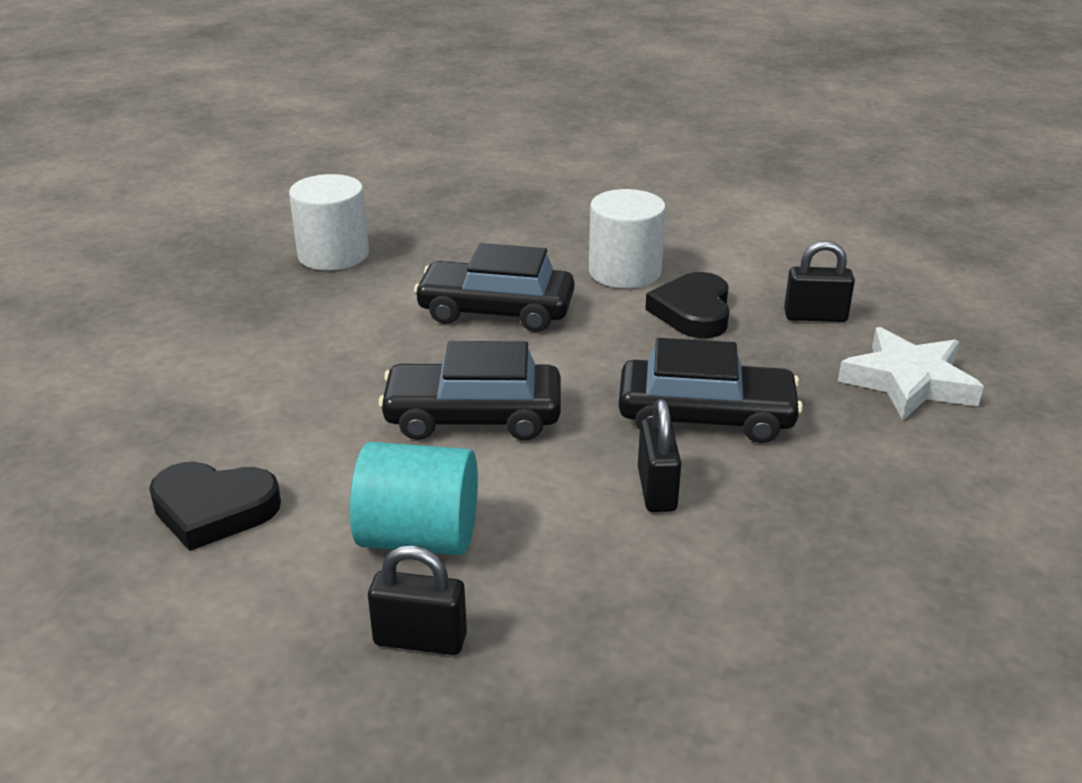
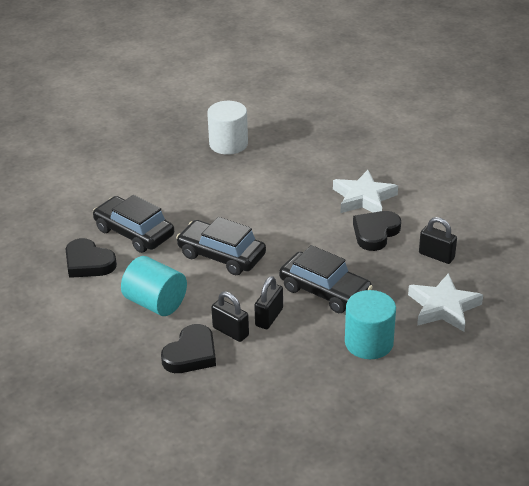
camera: 30 degrees right, 5 degrees up
black padlock [368,545,467,655] -> black padlock moved to [211,291,249,342]
black car [414,243,574,332] -> black car moved to [93,195,174,253]
white cylinder [589,189,666,288] -> white star [333,170,398,213]
none -> black heart [161,324,216,373]
none -> turquoise cylinder [345,290,396,359]

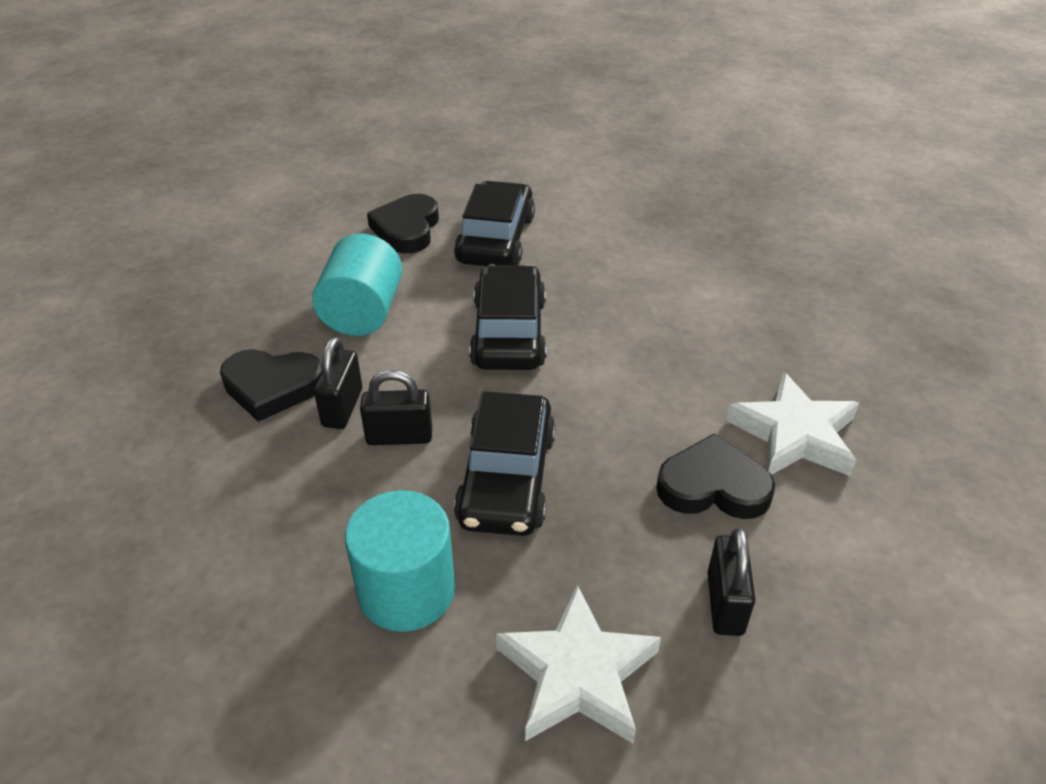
camera: 60 degrees right, 5 degrees up
white cylinder [207,101,248,155] -> none

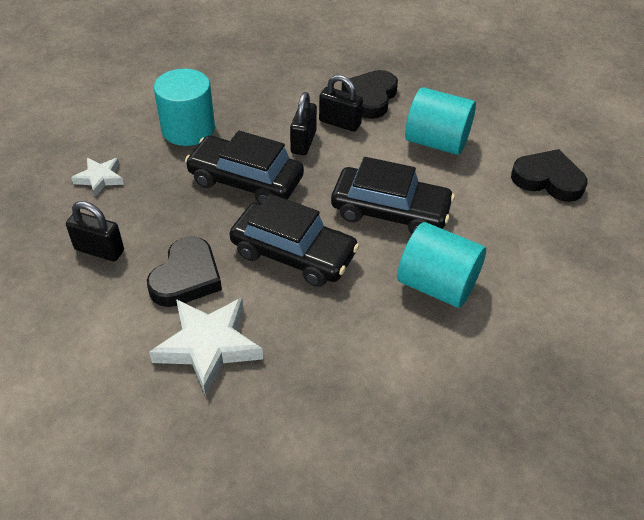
camera: 105 degrees right, 5 degrees up
black car [454,181,535,266] -> black car moved to [230,194,359,287]
white star [496,585,661,743] -> white star [71,158,124,197], size x0.56
none -> turquoise cylinder [397,222,486,308]

